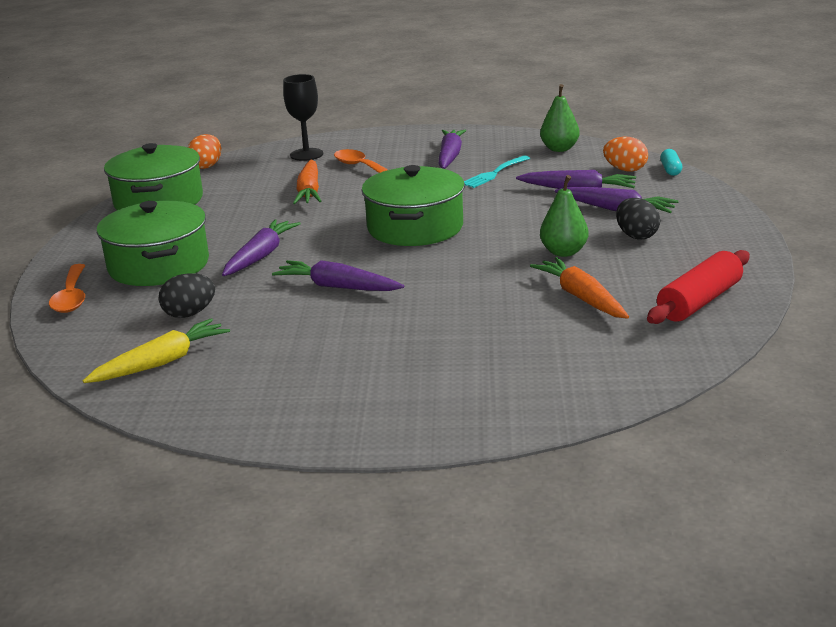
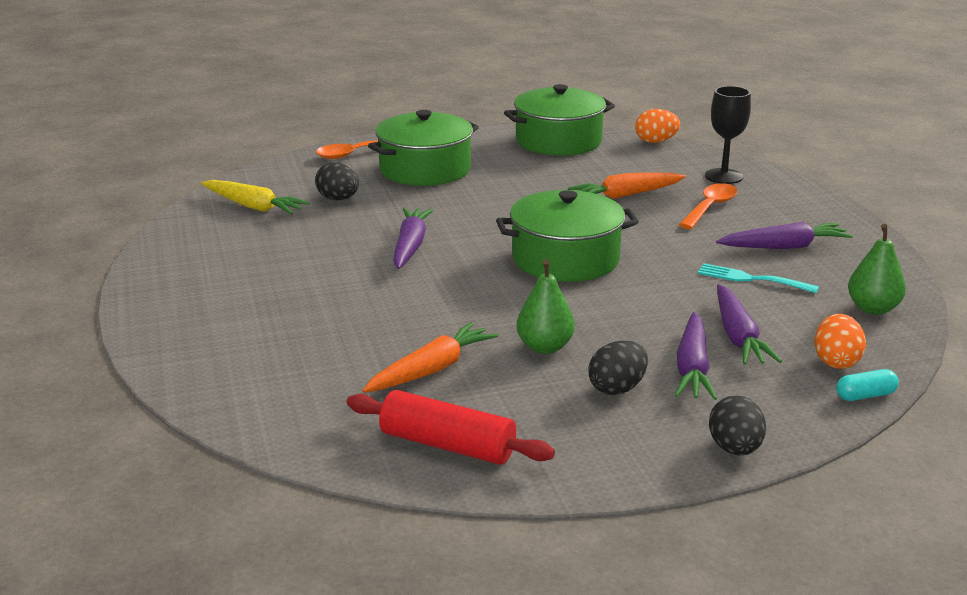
camera: 70 degrees right, 0 degrees up
purple carrot [222,219,301,276] -> none
none -> black egg [709,395,766,456]

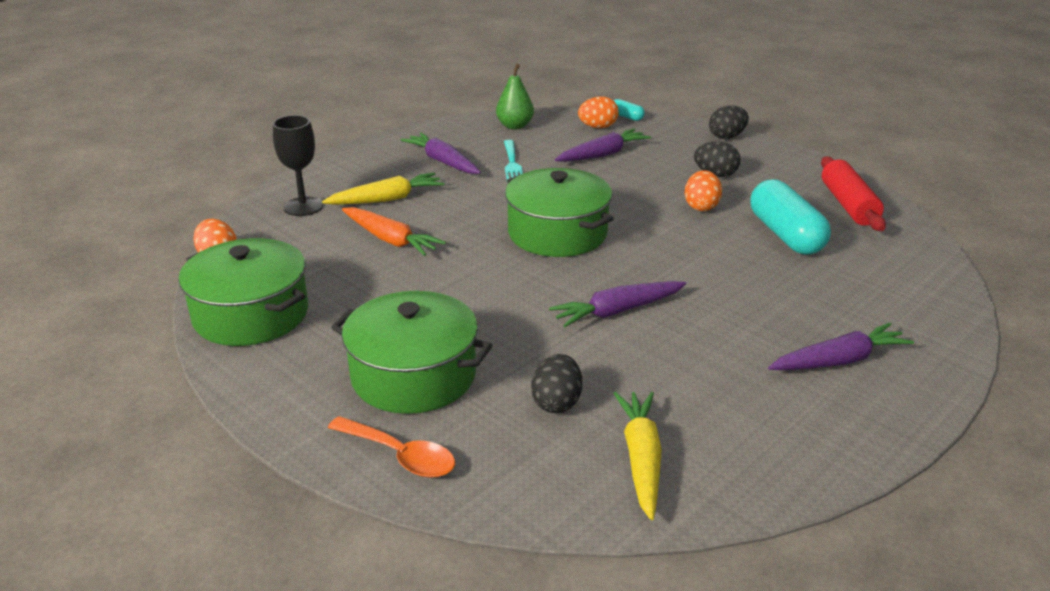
camera: 120 degrees left, 5 degrees up
orange carrot [362,322,498,393] -> turquoise capsule [751,180,831,255]
green pear [516,259,575,354] -> orange egg [685,170,722,211]
purple carrot [675,312,717,400] -> purple carrot moved to [768,323,914,370]
orange spoon [679,183,737,229] -> yellow carrot [322,172,444,205]

